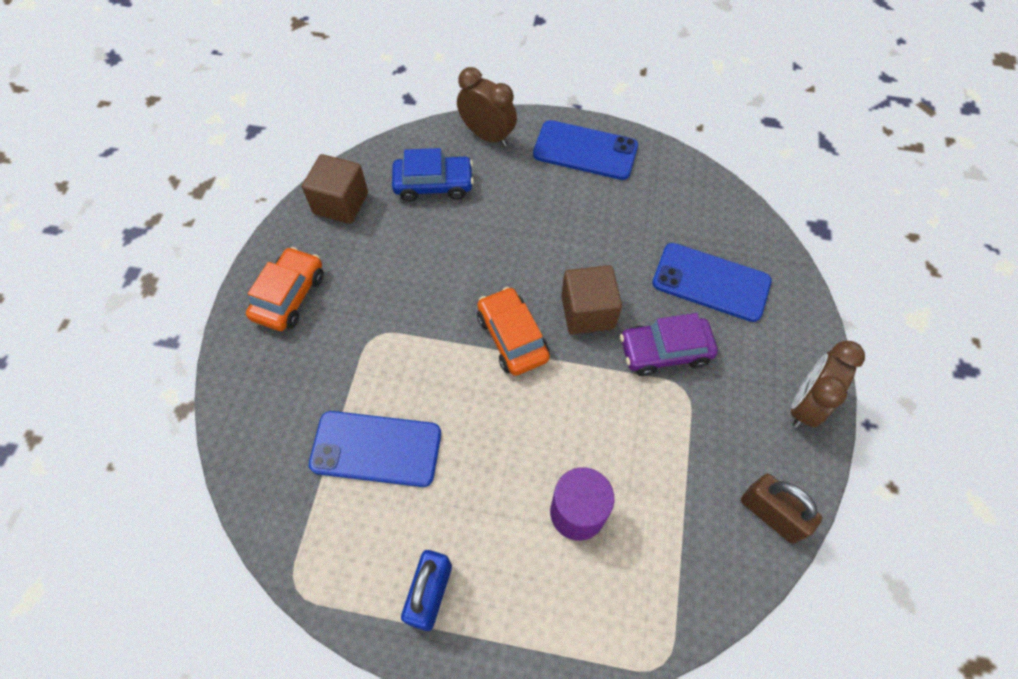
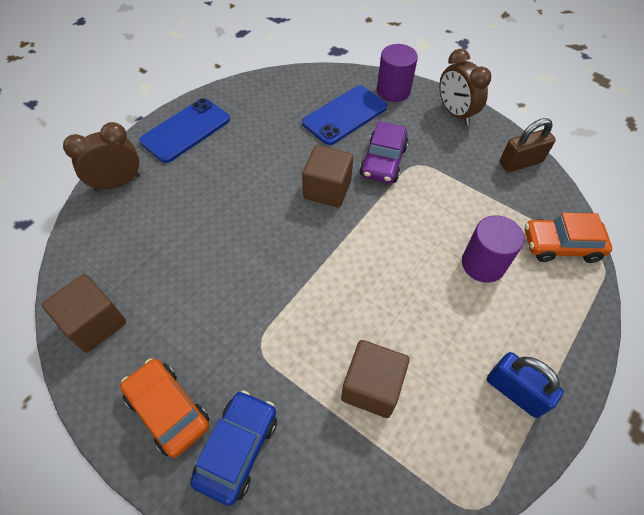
camera: 65 degrees left, 5 degrees down
blue phone [309,411,441,487] -> brown cube [341,340,410,418]
blue car [392,148,474,202] -> blue car moved to [190,390,277,506]
orange car [477,287,550,376] -> orange car moved to [525,213,612,263]
none -> purple cylinder [377,44,418,102]

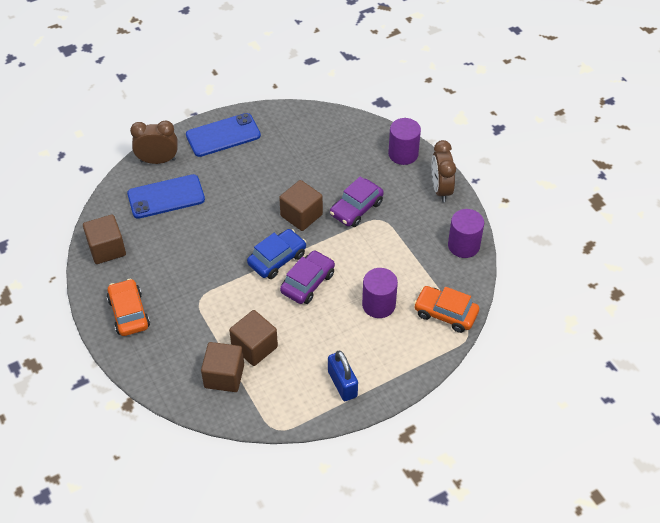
camera: 25 degrees right, 5 degrees down
blue car [190,390,277,506] -> blue car moved to [247,229,306,279]
blue phone [302,85,387,145] -> blue phone moved to [127,174,205,219]
brown padlock [499,118,556,172] -> purple cylinder [448,209,484,258]
none -> brown cube [201,342,244,392]
none -> purple car [280,250,335,304]

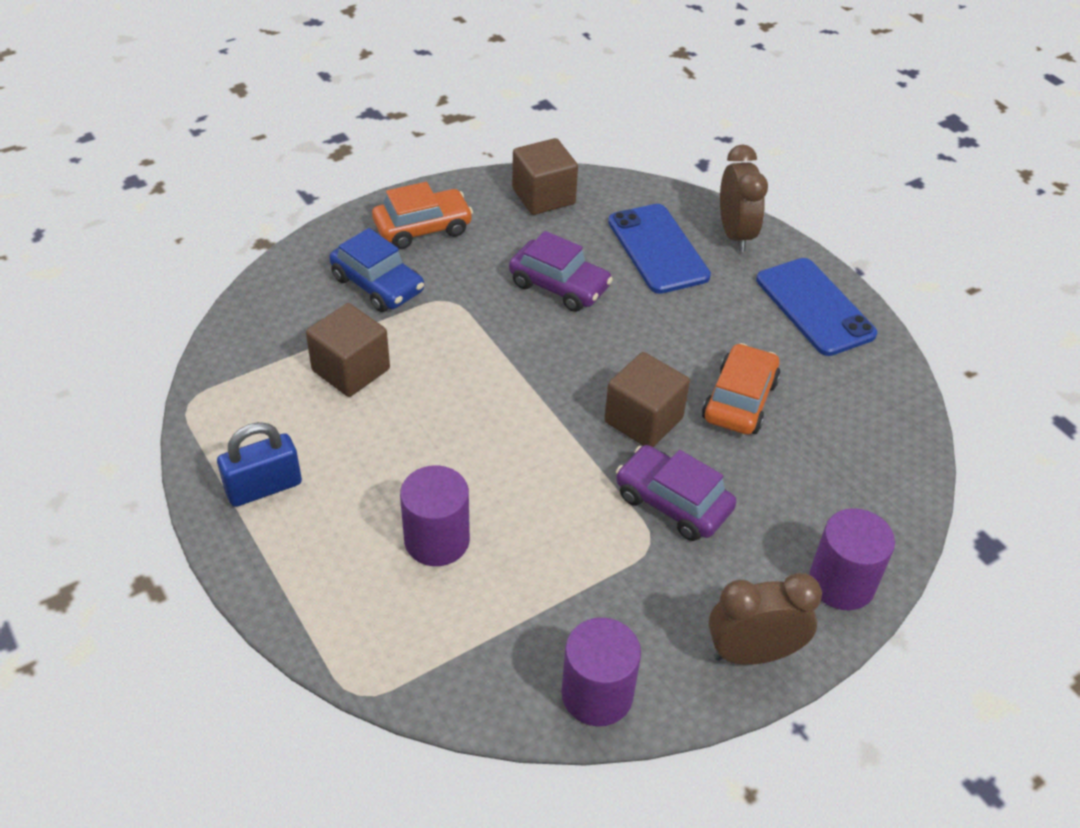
camera: 85 degrees right, 5 degrees down
brown cube [201,342,244,392] -> none
blue car [247,229,306,279] -> blue car moved to [329,228,424,312]
purple car [280,250,335,304] -> purple car moved to [509,231,613,312]
orange car [414,286,479,333] -> orange car moved to [702,343,780,435]

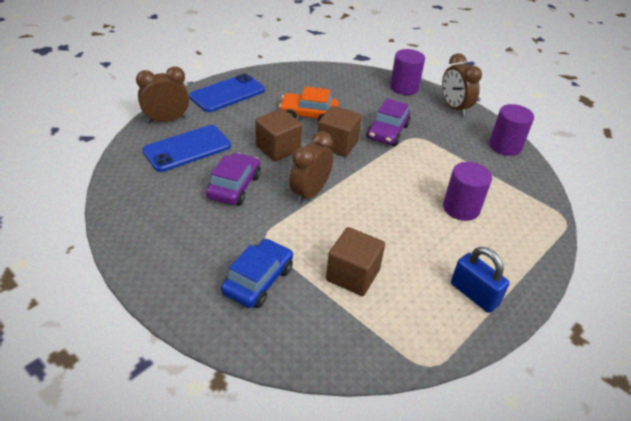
camera: 105 degrees left, 5 degrees down
orange car [372,182,473,249] -> none
brown cube [512,138,578,215] -> brown cube moved to [255,109,302,162]
none -> brown clock [289,131,333,204]

